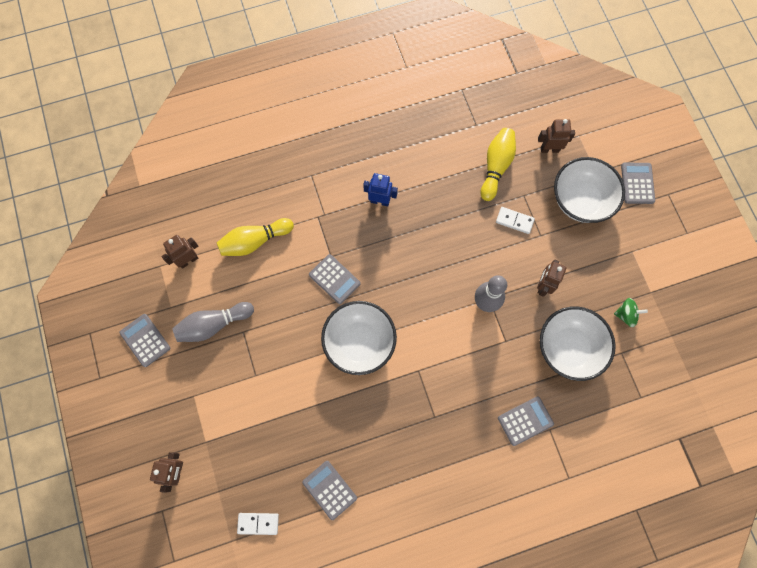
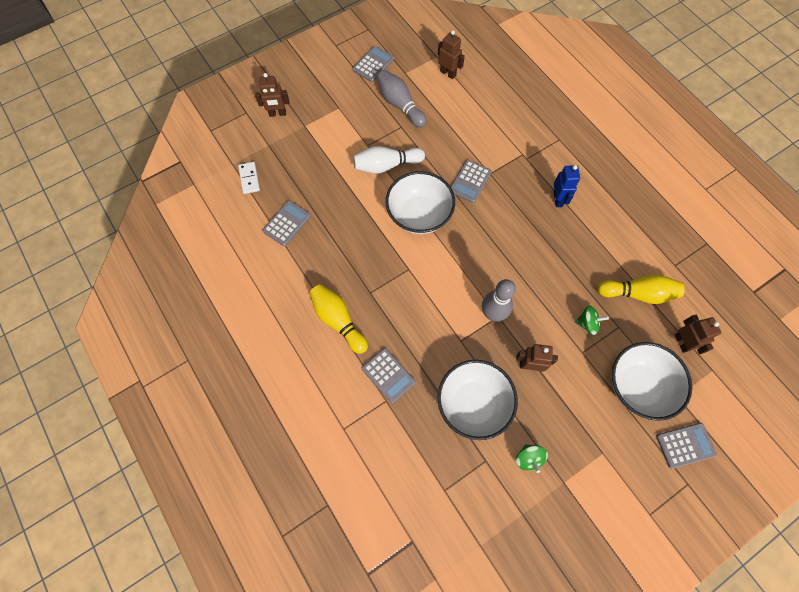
camera: 75 degrees right, 5 degrees down
yellow bowling pin [217,218,294,256] -> yellow bowling pin moved to [309,284,368,354]
white domino [496,207,535,234] -> green spinning top [575,305,609,335]
none -> white bowling pin [353,146,425,174]

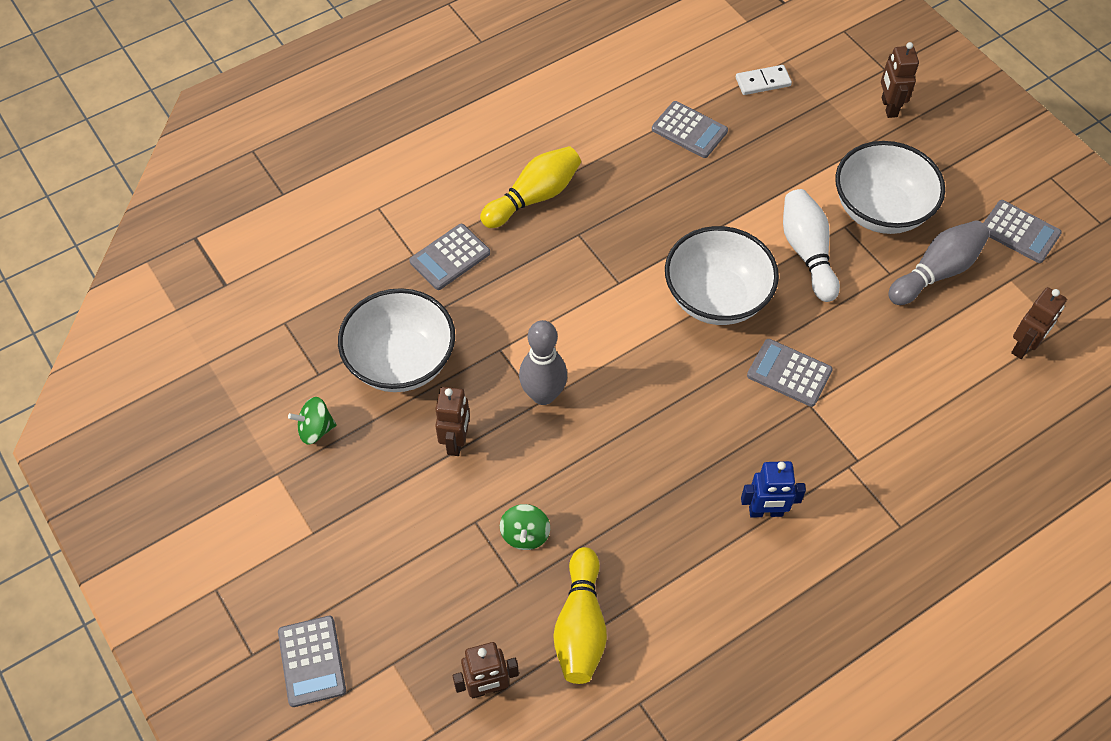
camera: 90 degrees right, 10 degrees down
white bowl [612,342,692,421] -> white bowl moved to [835,141,945,234]

